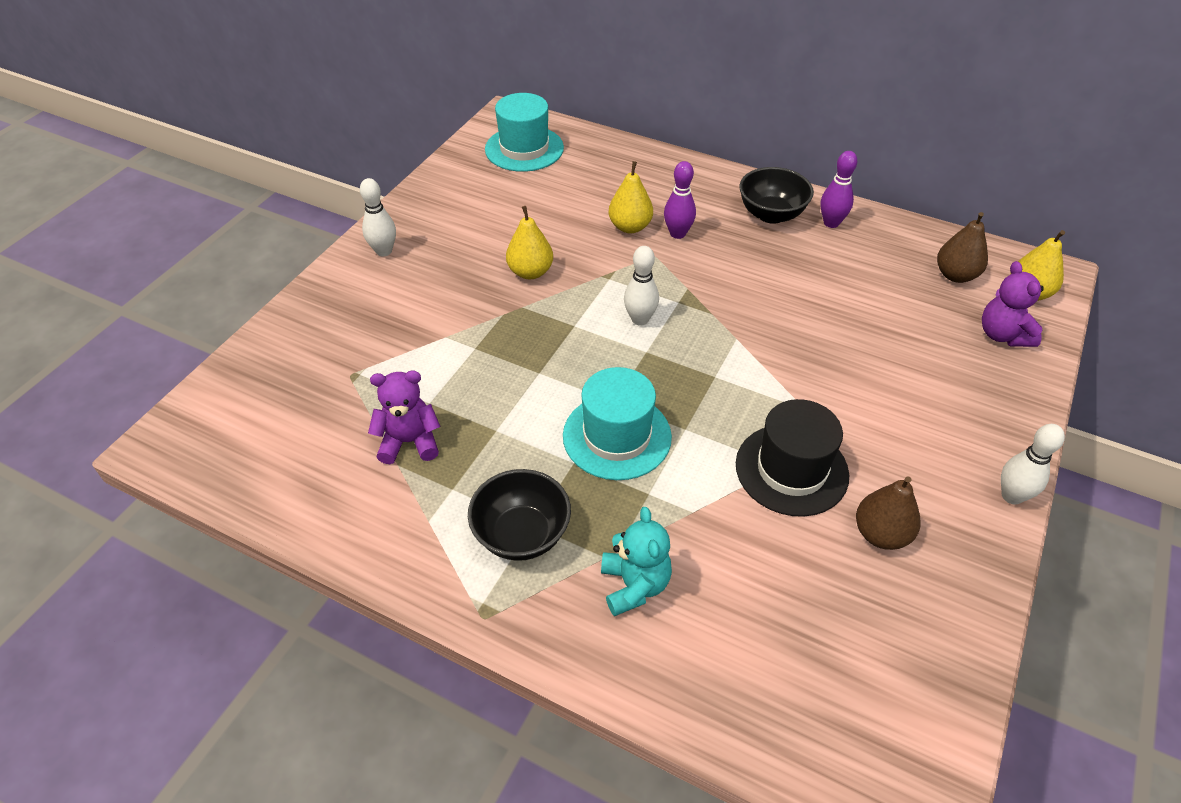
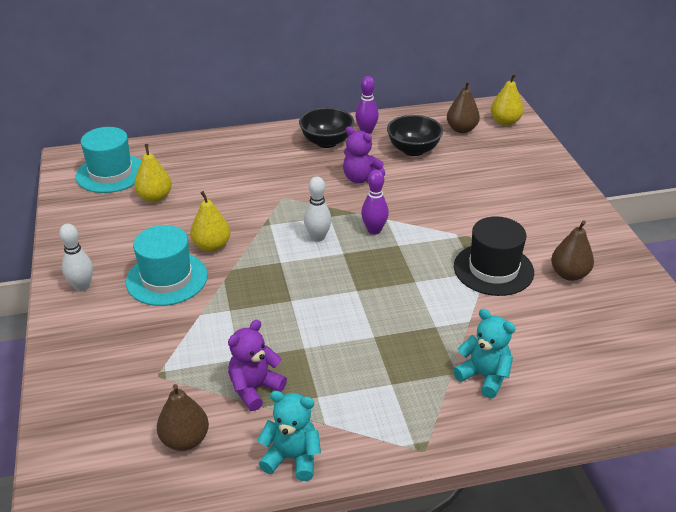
camera: 40 degrees left, 10 degrees down
black bowl [468,469,571,561] -> black bowl moved to [387,115,443,156]
turquoise hat [563,367,672,480] -> turquoise hat moved to [126,225,208,306]
yellow pear [609,161,653,233] -> yellow pear moved to [134,144,172,203]
purple bowling pin [664,161,696,239] -> purple bowling pin moved to [361,170,389,235]
purple teddy bear [982,261,1043,347] -> purple teddy bear moved to [343,126,385,183]
white bowling pin [1001,424,1065,505] -> none
none -> brown pear [157,384,209,451]
none -> turquoise teddy bear [257,391,321,481]

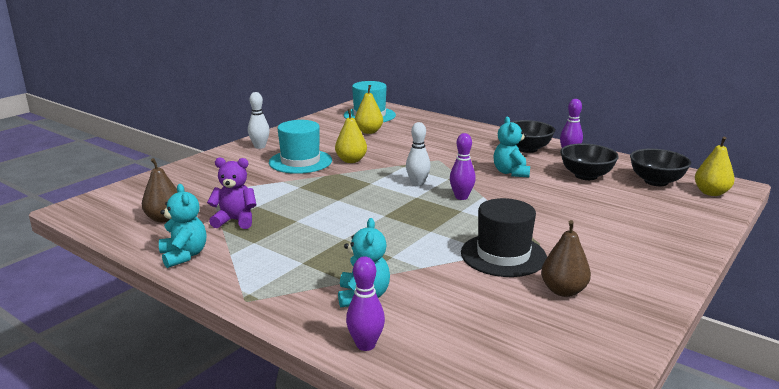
camera: 50 degrees right, 15 degrees down
purple teddy bear [343,126,385,183] -> turquoise teddy bear [494,117,530,177]
brown pear [447,81,480,133] -> black bowl [630,149,691,186]
none -> purple bowling pin [346,256,385,351]

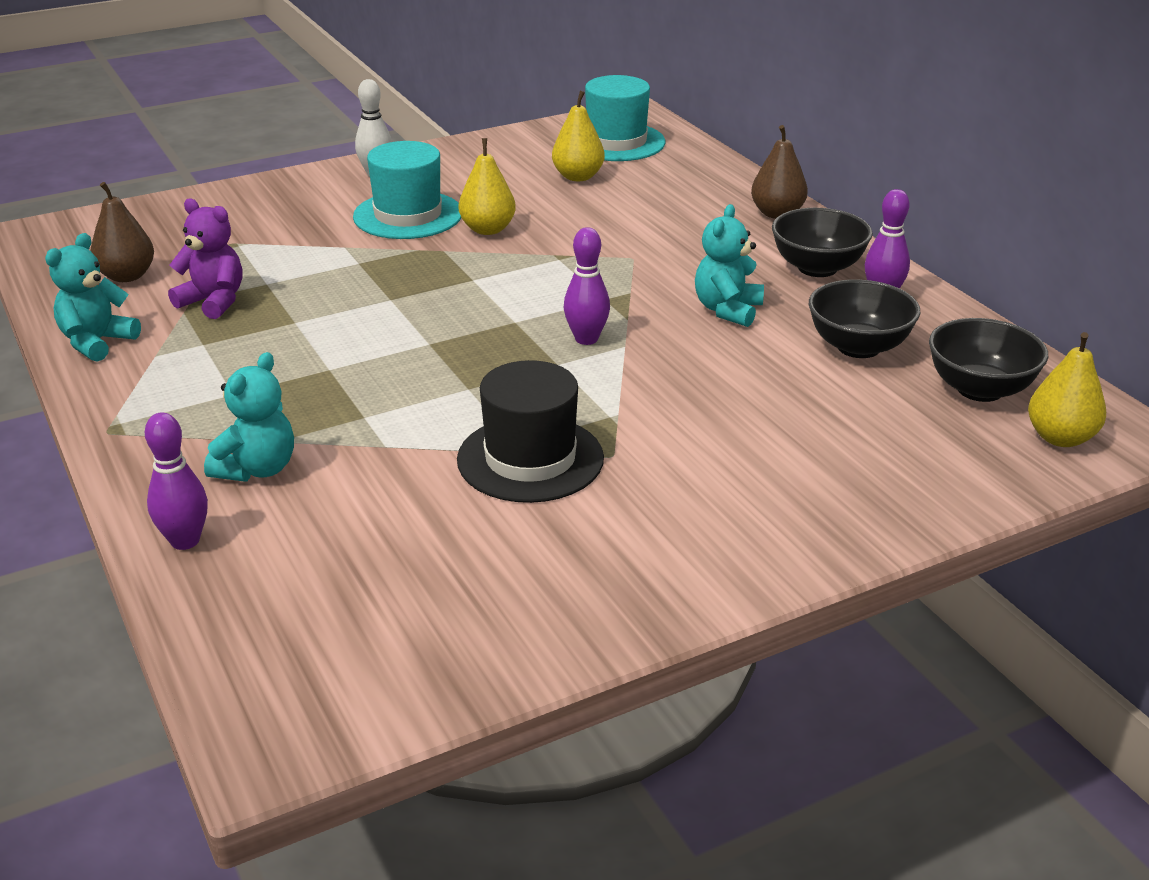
camera: 25 degrees right, 10 degrees up
turquoise teddy bear [159,184,206,268] -> turquoise teddy bear turned 150 degrees counterclockwise [45,233,141,362]
white bowling pin [406,122,431,186] -> none
brown pear [541,220,591,297] -> brown pear moved to [751,125,808,219]

